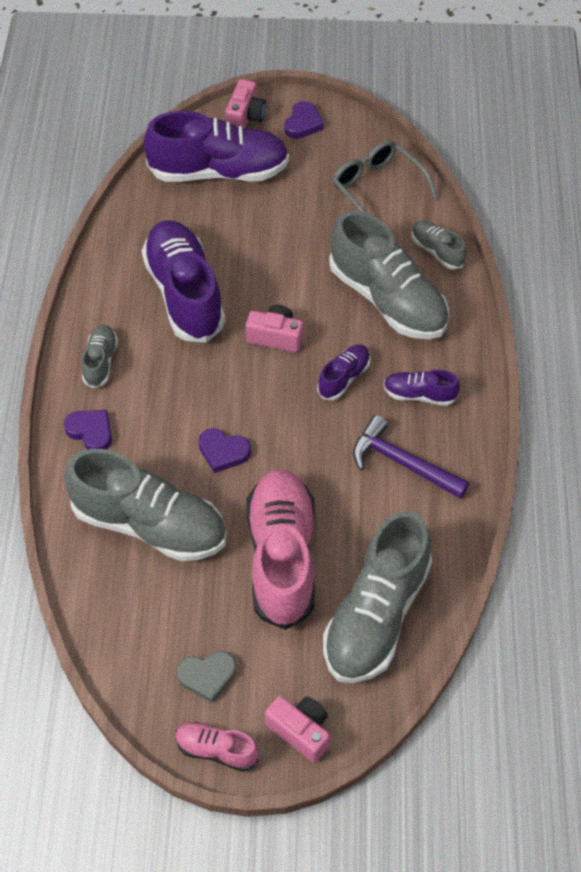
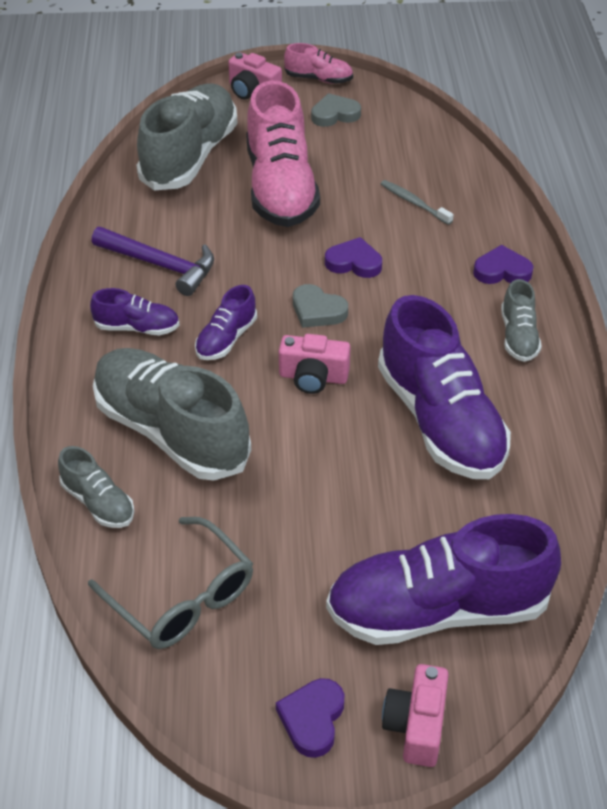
camera: 175 degrees right, 10 degrees down
purple heart [64,410,112,450] -> purple heart turned 150 degrees clockwise [473,245,534,284]
grey shoe [64,449,226,561] -> grey toothbrush [381,180,454,225]
none -> grey heart [293,284,348,328]

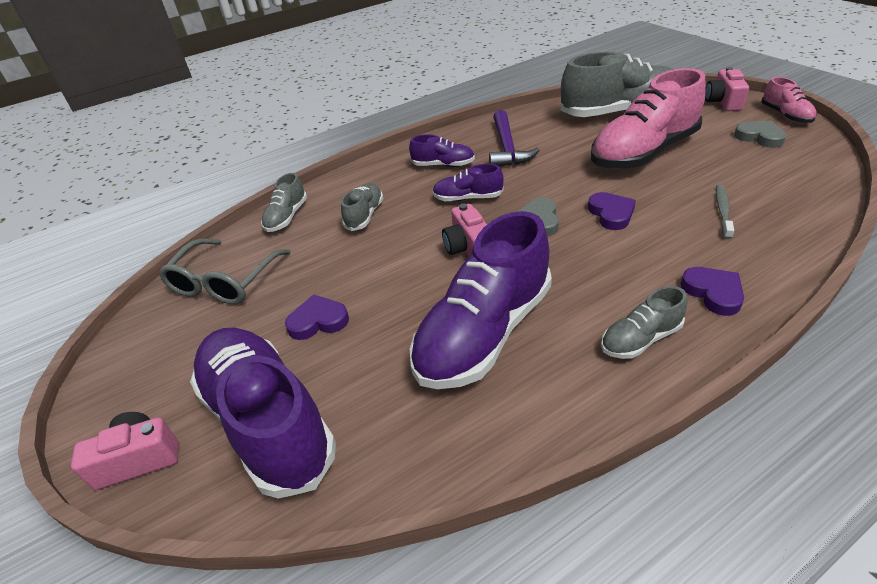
camera: 65 degrees right, 5 degrees down
purple shoe [90,288,180,336] -> purple shoe turned 60 degrees counterclockwise [409,134,475,167]
grey shoe [93,348,251,480] -> grey shoe [341,183,383,231], size x0.47
purple heart [276,678,344,758] -> purple heart moved to [285,294,349,340]

